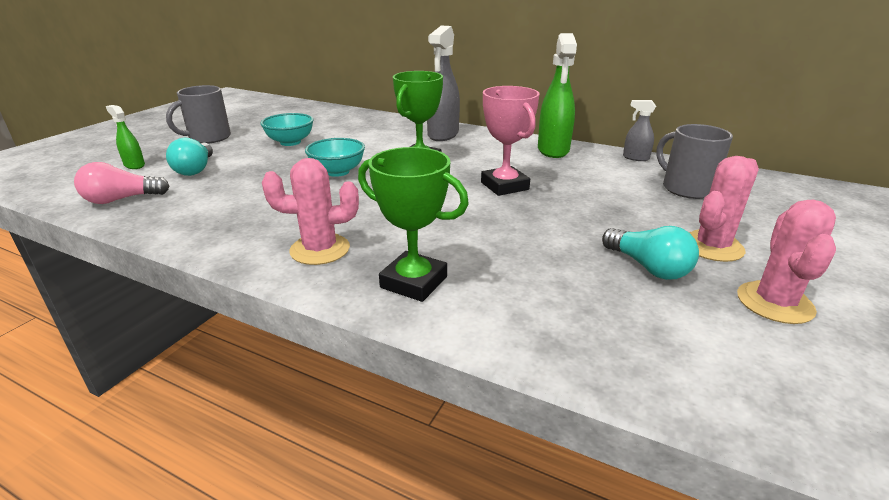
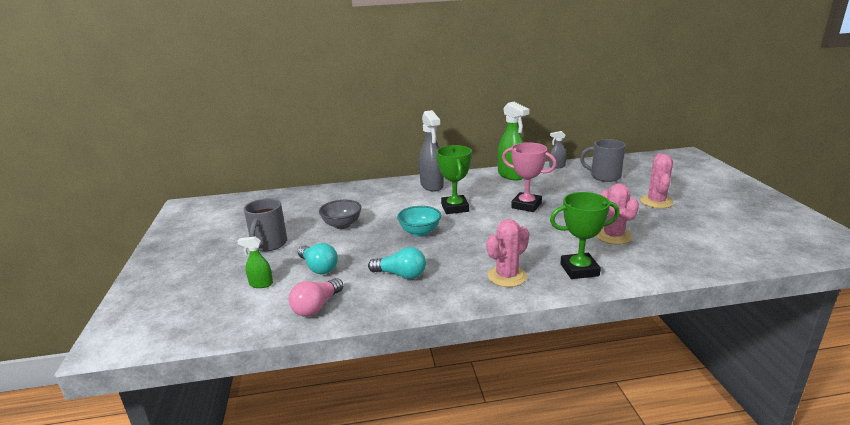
camera: 35 degrees left, 5 degrees down
turquoise bowl [260,113,314,146] -> grey bowl [319,200,362,229]
turquoise light bulb [602,226,699,280] -> turquoise light bulb moved to [368,247,426,279]
pink cactus [737,200,836,324] -> pink cactus moved to [596,184,639,245]

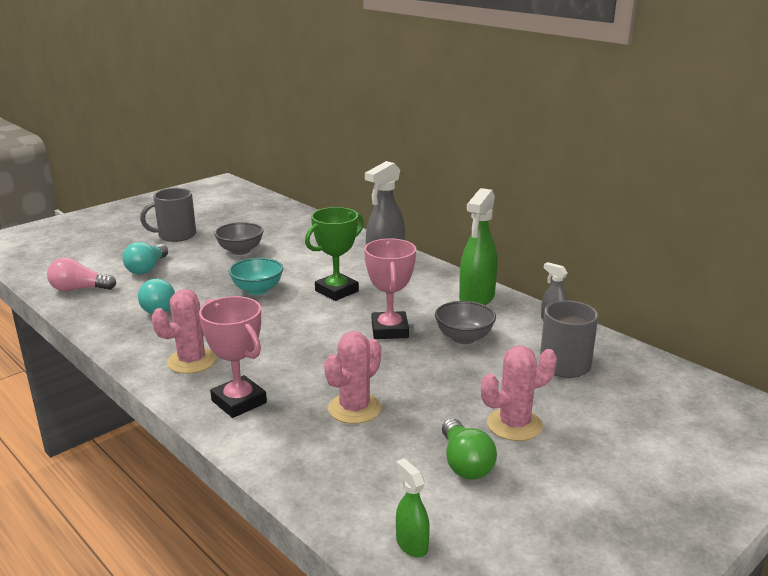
camera: 55 degrees right, 0 degrees up
green spray bottle [237,236,273,288] -> green spray bottle moved to [396,458,430,557]
pink cactus [487,219,529,287] -> pink cactus turned 60 degrees counterclockwise [152,289,217,374]
green trophy [550,192,620,279] -> pink trophy [199,296,267,418]
none -> grey bowl [435,301,496,344]
none -> green light bulb [442,418,497,480]

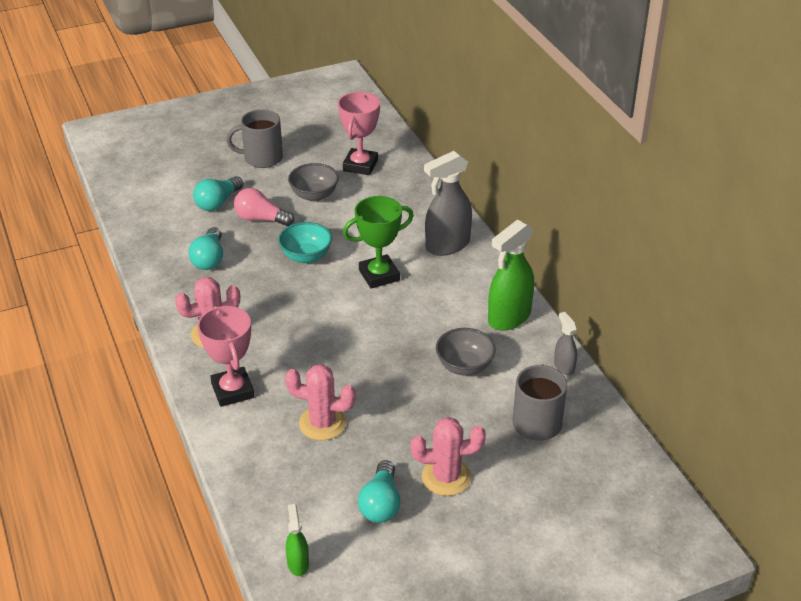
camera: 20 degrees right, 15 degrees up
pink light bulb [47,257,116,291] -> pink light bulb moved to [234,188,294,226]
pink cactus [324,331,381,424] -> pink cactus turned 45 degrees clockwise [285,364,356,440]
pink trophy [364,238,416,339] -> pink trophy moved to [338,92,380,175]
green light bulb [442,418,497,480] -> turquoise light bulb [358,460,401,523]

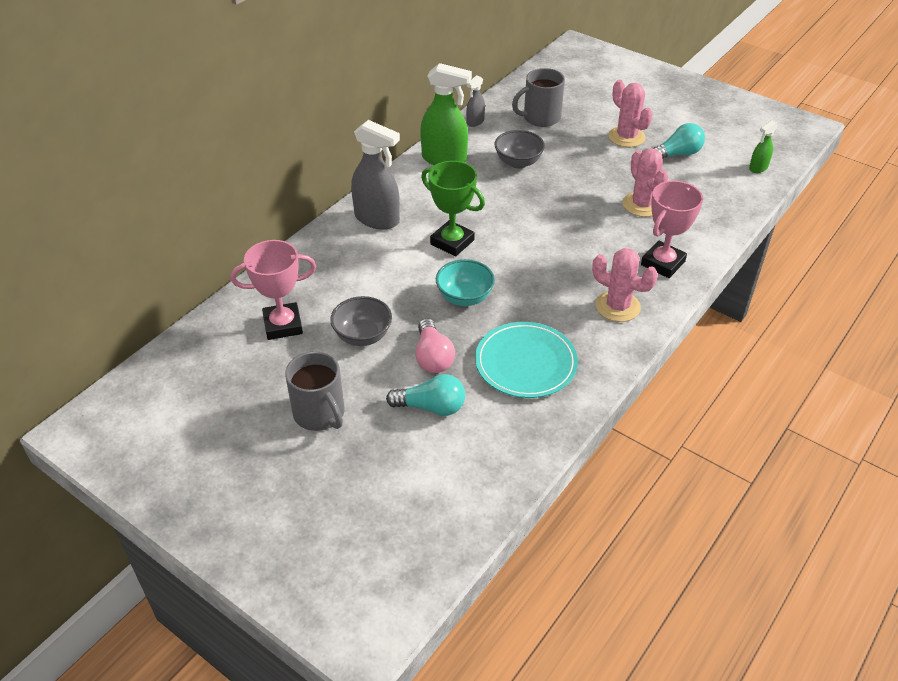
camera: 120 degrees left, 5 degrees up
turquoise light bulb [188,227,223,270] -> turquoise plate [475,322,578,398]

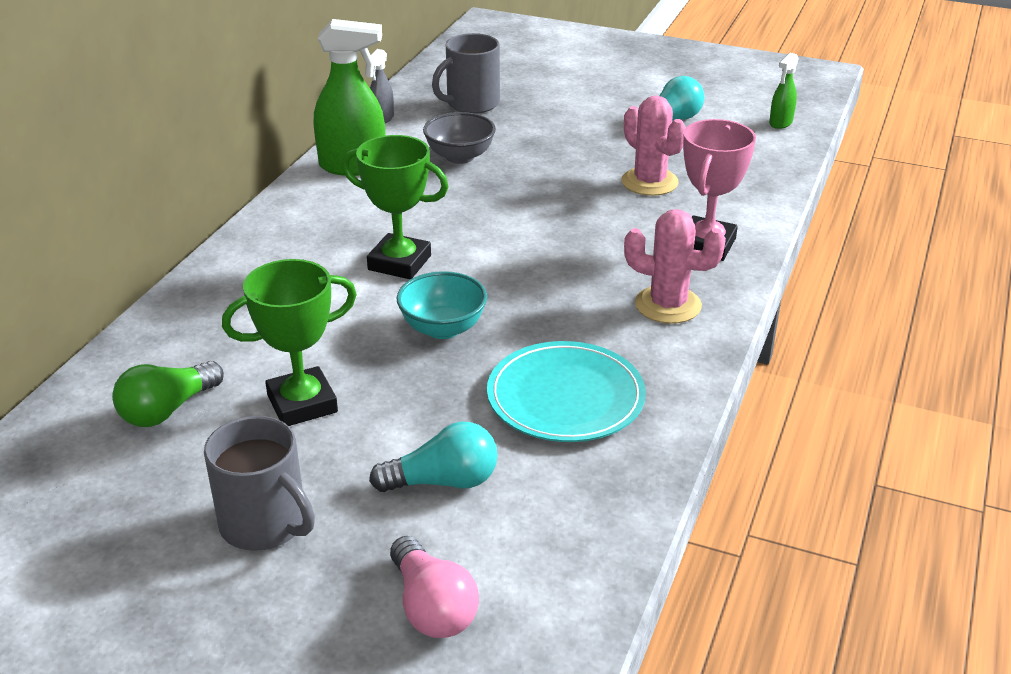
camera: 15 degrees left, 10 degrees down
pink trophy [230,240,316,340] -> green light bulb [112,361,224,427]
grey bowl [330,296,392,346] -> green trophy [222,259,357,426]
grey spray bottle [351,120,400,230] -> none
pink light bulb [415,318,455,373] -> pink light bulb moved to [390,536,479,638]
pink cactus [608,80,653,147] -> none

